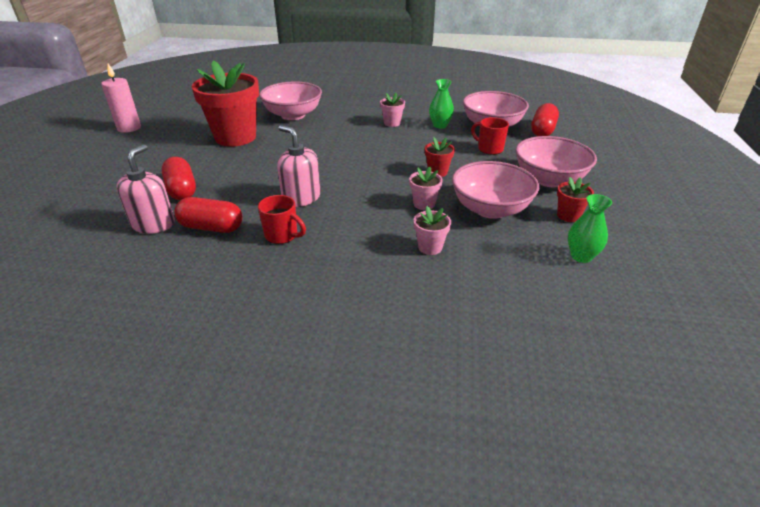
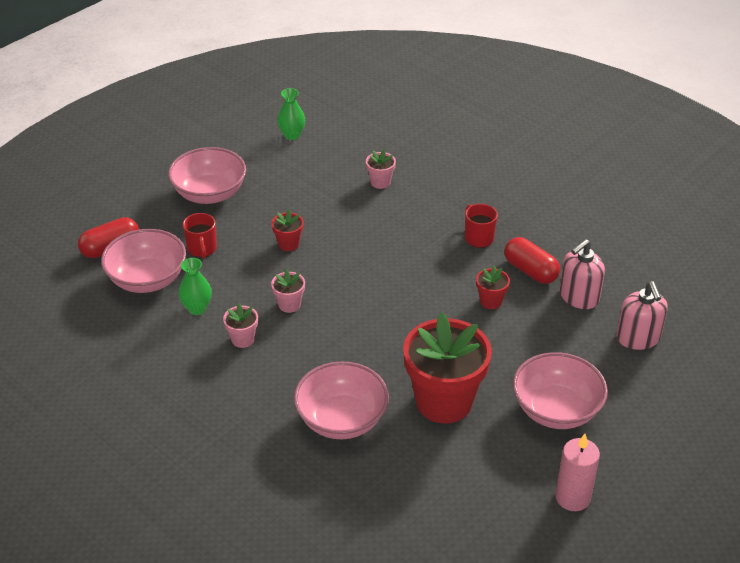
camera: 145 degrees left, 5 degrees up
red capsule [162,157,196,200] -> none
pink soap dispenser [277,125,321,207] -> pink soap dispenser moved to [616,281,668,350]
pink flower pot [409,166,443,210] -> pink flower pot moved to [271,269,305,313]
pink bowl [452,161,539,219] -> pink bowl moved to [513,352,608,429]
red flower pot [557,177,594,222] -> red flower pot moved to [476,266,510,309]

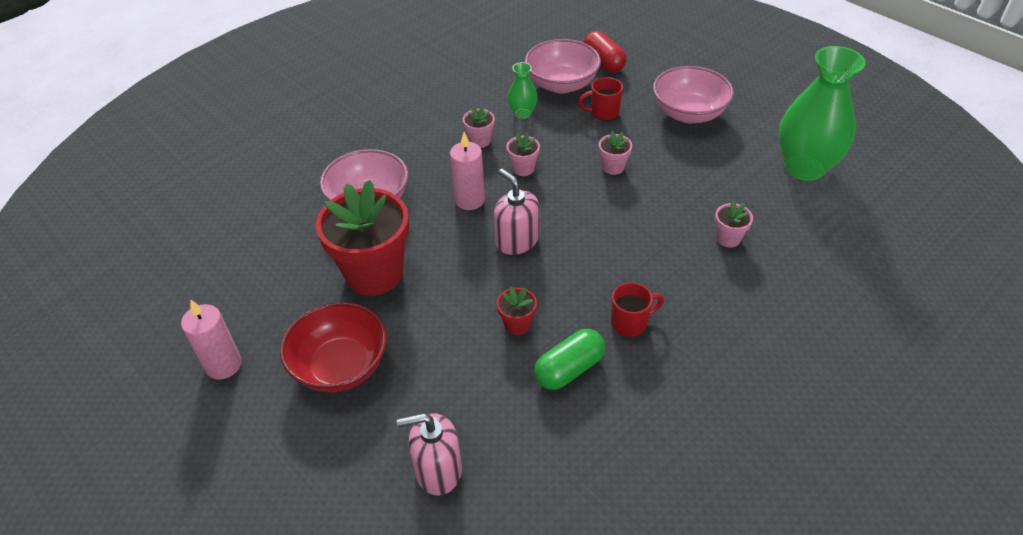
camera: 95 degrees right, 5 degrees up
red flower pot [272,209,304,251] -> pink flower pot [599,131,632,175]
green vase [277,88,305,140] -> green vase [778,46,866,181], size x2.15
red capsule [504,237,560,284] -> green capsule [534,329,605,390]
pink bowl [513,352,608,429] -> red bowl [280,302,387,392]
pink soap dispenser [559,239,605,309] -> pink soap dispenser moved to [494,169,539,255]
none -> pink candle [450,132,485,210]

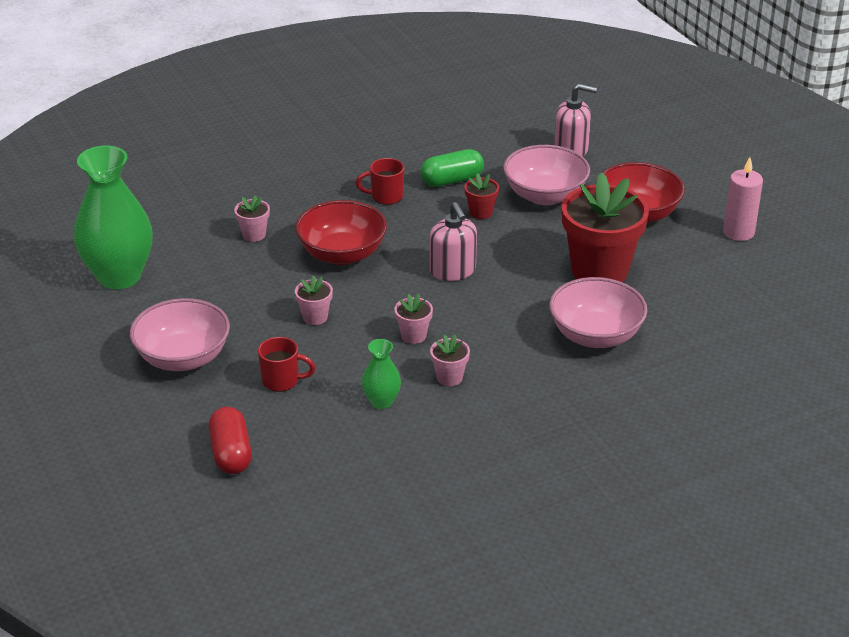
camera: 165 degrees left, 10 degrees down
pink candle [450,132,485,210] -> none
pink bowl [525,39,601,93] -> pink bowl moved to [503,145,590,205]
none -> red bowl [296,200,387,265]

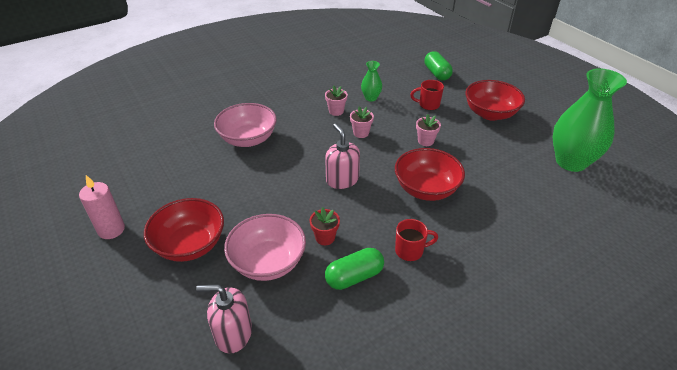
camera: 175 degrees right, 5 degrees up
pink bowl [130,298,230,371] -> red bowl [465,80,525,121]
red capsule [208,407,252,474] -> green capsule [424,51,453,81]
pink flower pot [234,195,270,242] -> none
red flower pot [562,173,649,282] -> none

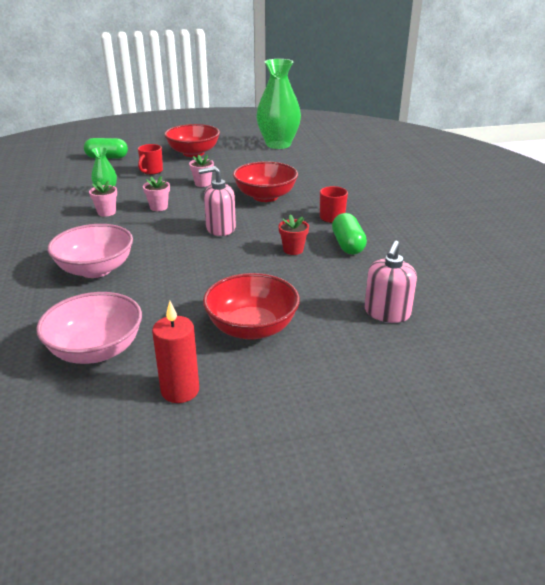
camera: 70 degrees left, 10 degrees down
pink candle [79,175,125,239] -> red candle [152,301,199,403]
pink bowl [224,214,306,281] -> pink bowl moved to [36,292,142,364]

